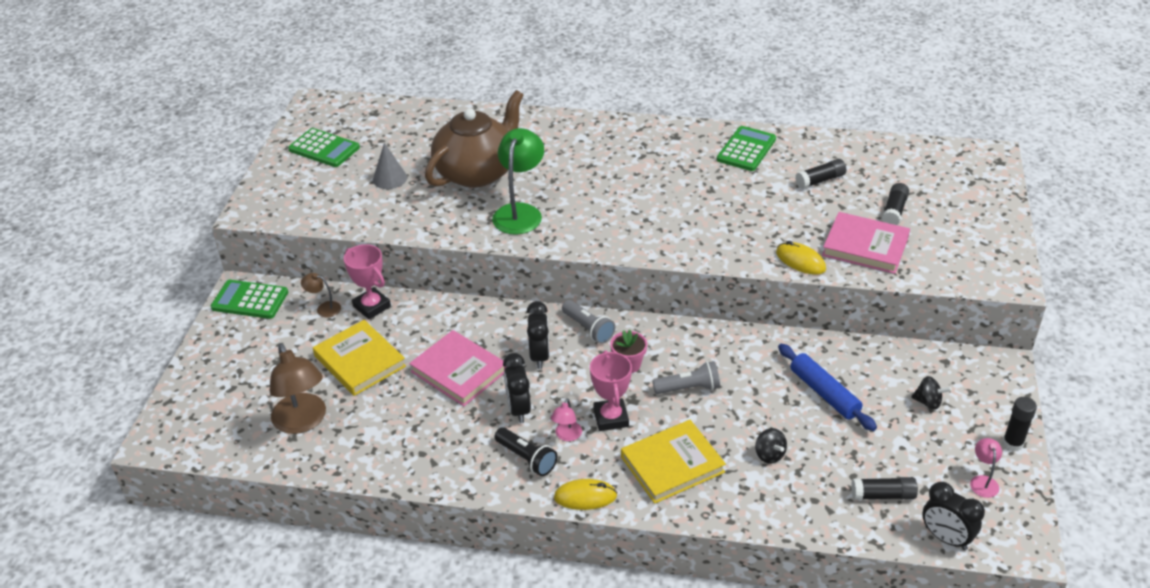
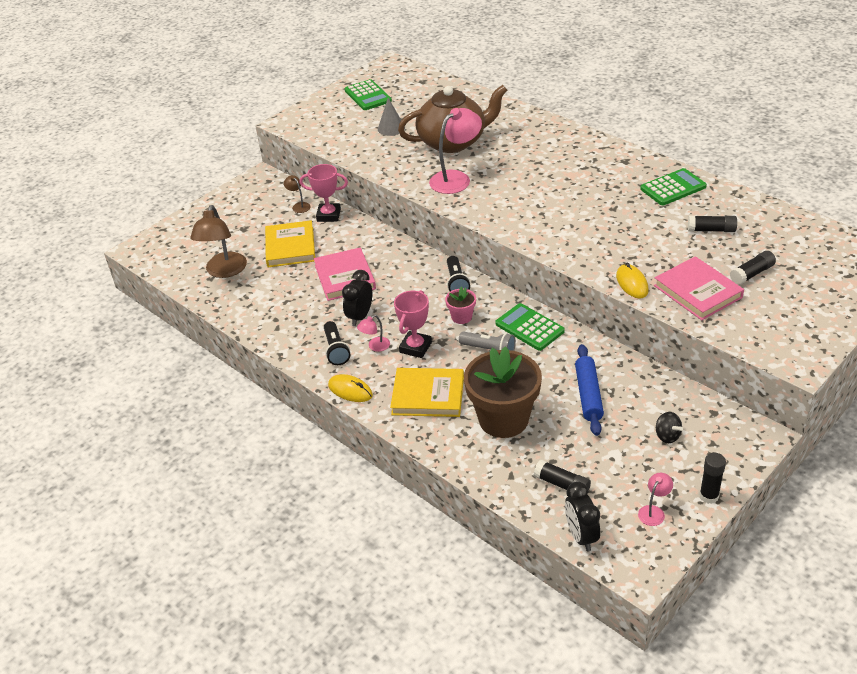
camera: 35 degrees right, 0 degrees up
green calculator [211,280,288,319] -> green calculator moved to [495,303,565,351]
pink trophy [344,244,391,319] -> pink trophy turned 75 degrees counterclockwise [300,164,348,222]
green lamp [492,128,544,235] -> pink lamp [429,108,482,194]
black clock [527,301,549,369] -> none
grey flashlight [562,300,615,344] -> black flashlight [447,256,470,291]
black spinning top [755,428,787,464] -> brown flower pot [464,346,542,438]

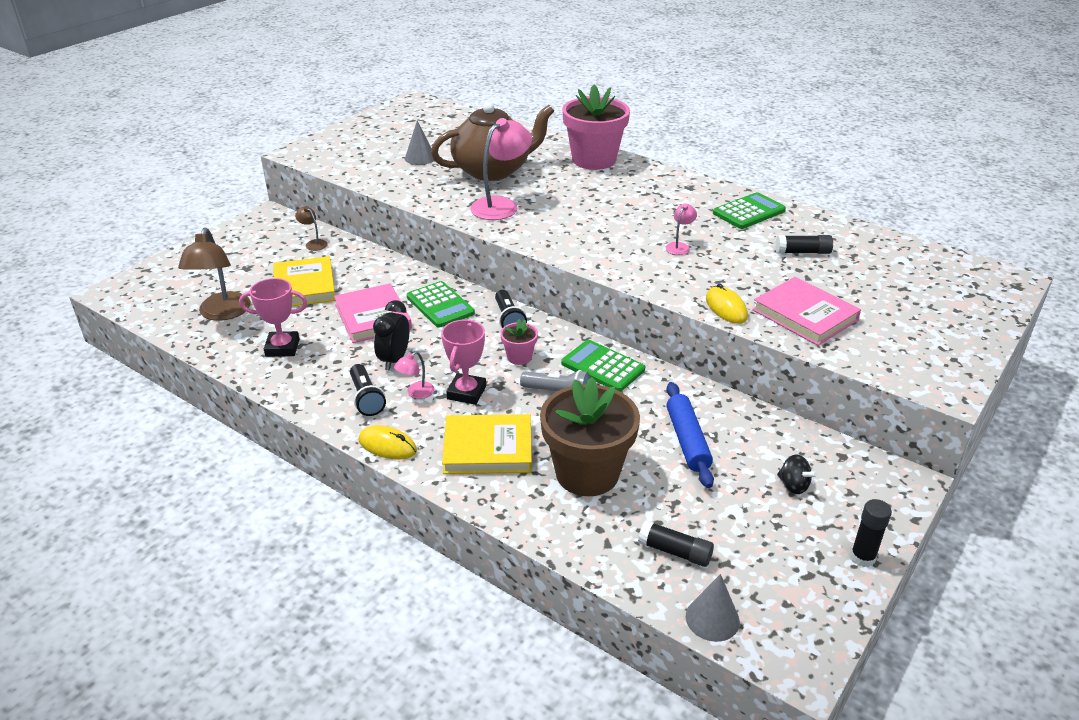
camera: 10 degrees left, 5 degrees down
pink trophy [300,164,348,222] -> pink trophy moved to [239,278,307,357]
green calculator [344,79,392,110] -> green calculator moved to [407,281,475,328]
black clock [565,481,600,551] -> grey cone [686,574,740,642]
pink lamp [638,473,673,526] -> pink lamp moved to [665,204,697,255]
black glue stick [730,251,776,285] -> none
none -> pink flower pot [562,85,630,170]

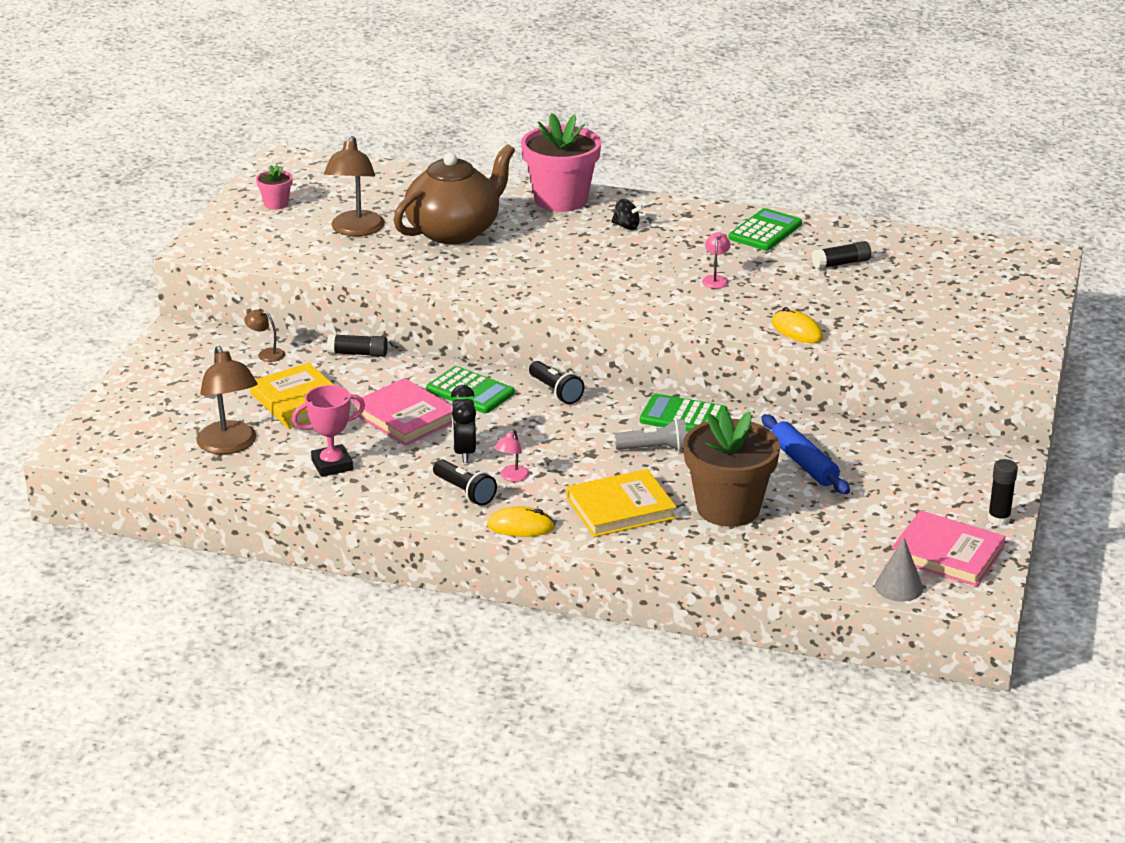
camera: 20 degrees left, 5 degrees down
grey cone [405,121,434,165] -> brown lamp [324,136,385,236]
pink trophy [441,320,486,405] -> none
pink lamp [470,118,532,220] -> none
pink flower pot [500,319,538,365] -> pink flower pot moved to [256,165,293,209]
black glue stick [638,520,714,567] -> black glue stick moved to [327,334,388,357]
pink book [752,277,861,346] -> pink book moved to [892,510,1006,587]
black spinning top [777,454,818,494] -> black spinning top moved to [611,199,643,230]

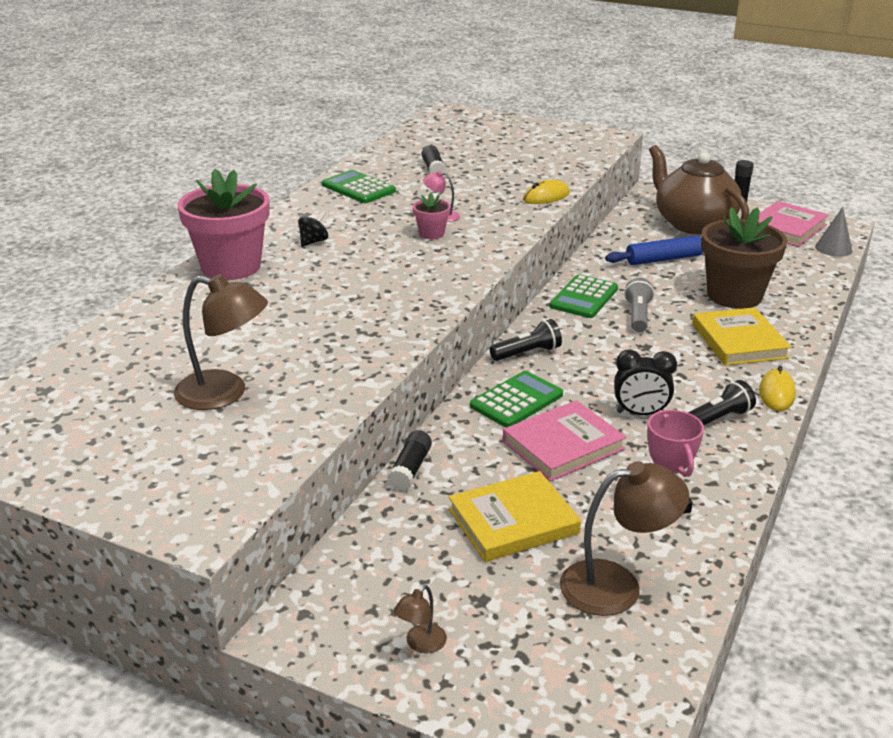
camera: 80 degrees left, 0 degrees up
brown lamp [244,309,285,362] -> brown lamp moved to [394,585,447,653]
pink flower pot [256,165,293,209] -> pink flower pot moved to [413,192,451,239]
brown teapot [394,144,515,244] -> brown teapot moved to [649,145,749,234]
pink lamp [494,429,530,482] -> none

